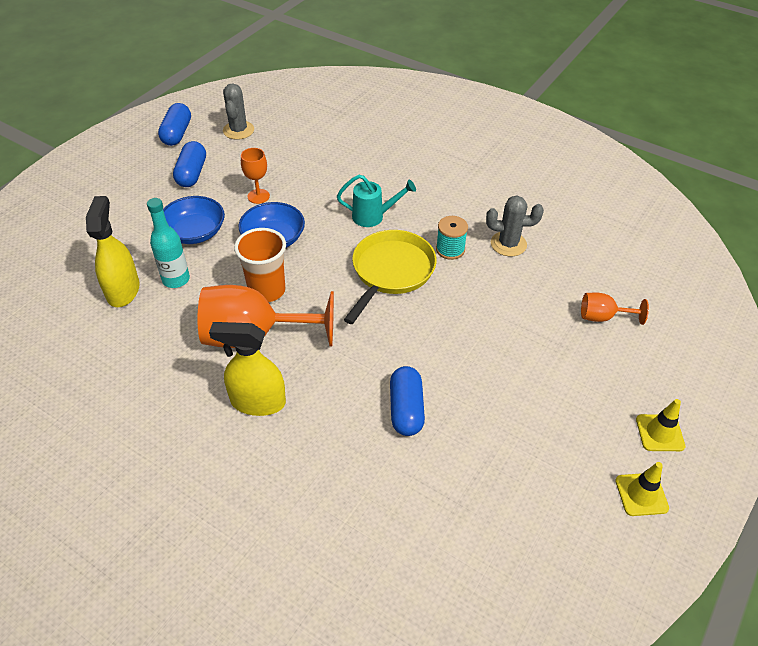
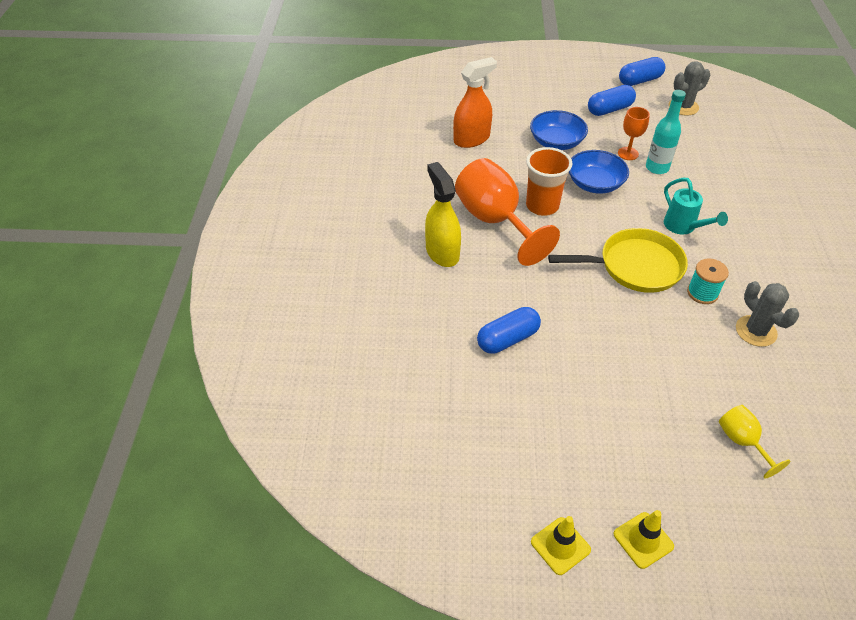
camera: 60 degrees right, 0 degrees up
yellow spray bottle [86,196,140,307] -> orange spray bottle [453,57,497,148]
turquoise bottle [147,198,190,288] -> turquoise bottle moved to [646,90,686,174]
orange goblet [581,292,649,325] -> yellow goblet [719,405,790,479]

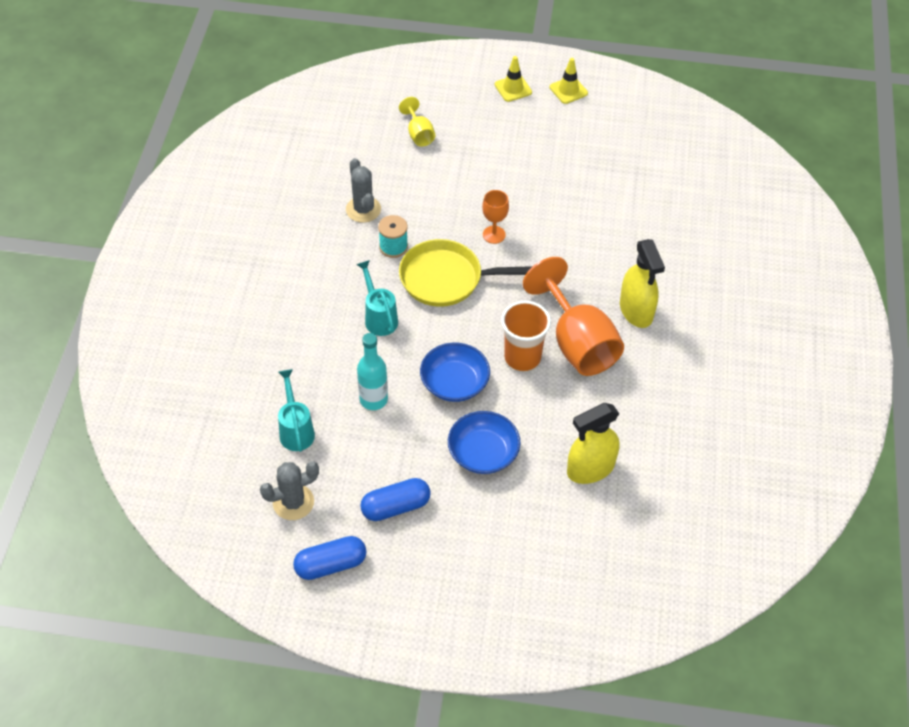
camera: 175 degrees left, 5 degrees up
orange spray bottle [453,57,497,148] -> yellow spray bottle [567,403,620,484]
blue capsule [477,307,541,354] -> none
orange goblet [618,107,650,160] -> orange goblet moved to [482,190,509,244]
none -> turquoise watering can [278,369,315,452]

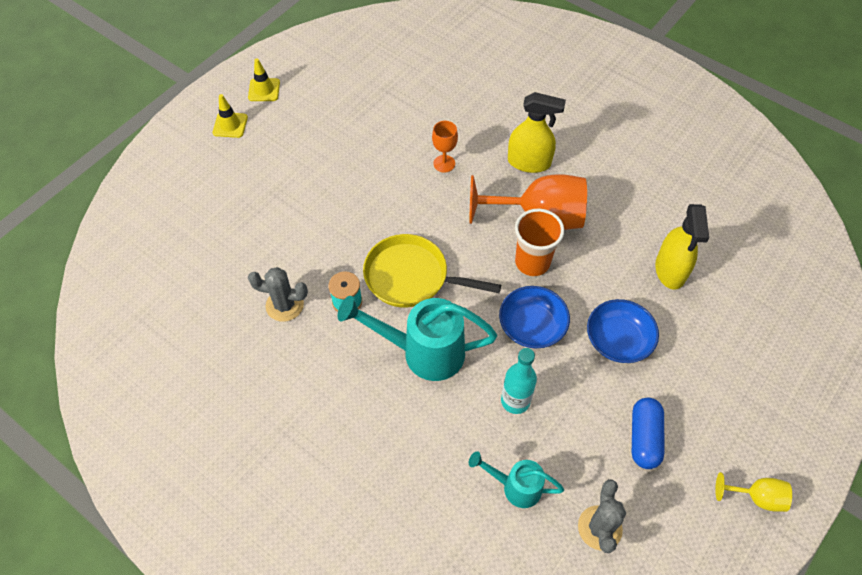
camera: 60 degrees left, 5 degrees up
blue capsule [293,536,366,580] -> none
turquoise watering can [356,260,398,336] -> turquoise watering can [337,296,497,381], size x1.73
yellow goblet [399,97,435,146] -> yellow goblet moved to [715,472,792,512]
yellow pan [399,239,533,307] -> yellow pan turned 75 degrees clockwise [363,234,501,307]
orange goblet [482,190,509,244] -> orange goblet moved to [432,121,458,172]

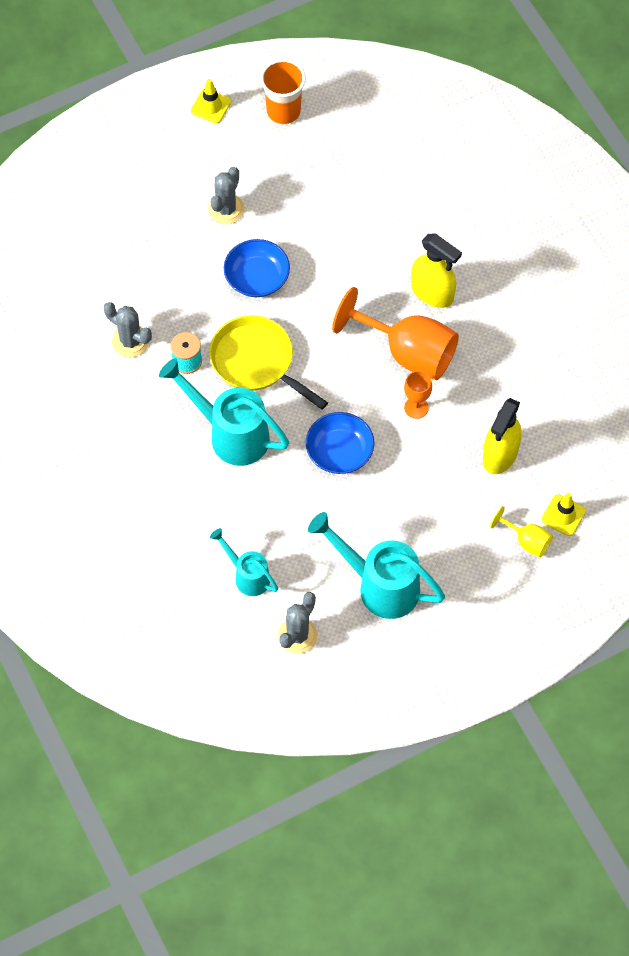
camera: 25 degrees right, 5 degrees up
yellow traffic cone [213,94,248,138] -> yellow traffic cone moved to [541,493,586,536]
orange goblet [432,121,458,172] -> orange goblet moved to [404,371,432,419]
turquoise bottle [501,348,537,414] -> none
orange cup [515,209,564,276] -> orange cup moved to [260,59,306,124]
blue bowl [587,299,659,363] -> blue bowl moved to [224,239,290,297]
blue capsule [632,398,664,469] -> turquoise watering can [308,512,445,619]
yellow goblet [715,472,792,512] -> yellow goblet moved to [490,506,553,557]
none -> grey cactus [208,167,245,224]

